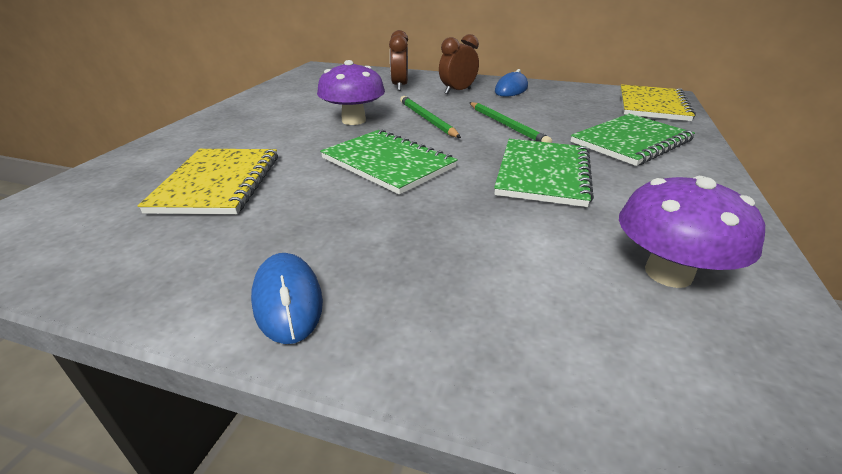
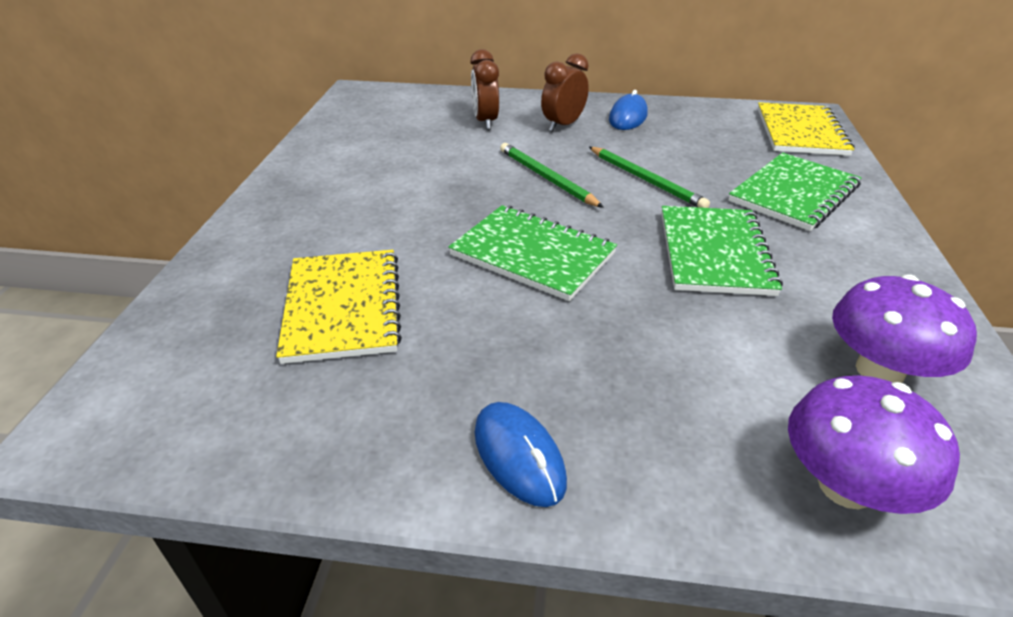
camera: 10 degrees left, 5 degrees up
purple mushroom [317,60,385,125] -> purple mushroom moved to [788,375,960,514]

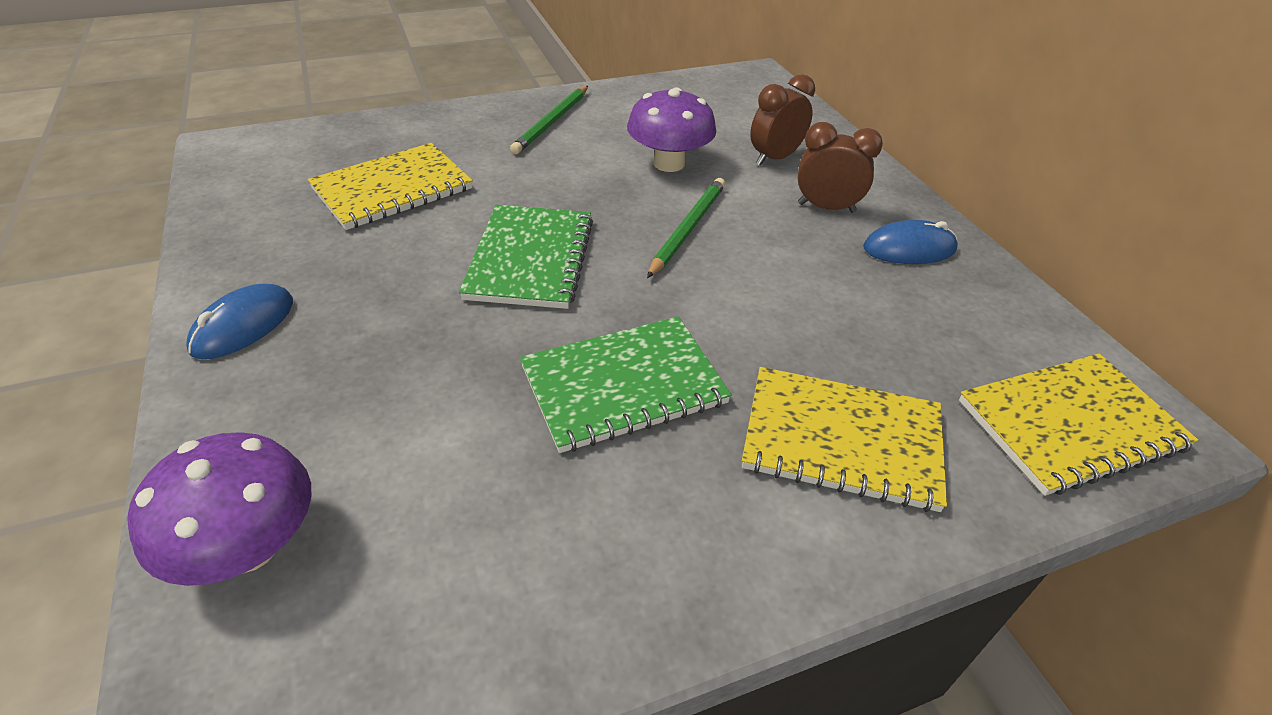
camera: 60 degrees right, 5 degrees up
green pencil [589,147,710,208] -> green pencil moved to [510,86,588,154]
green notebook [728,152,861,231] -> yellow notebook [742,367,947,512]
purple mushroom [832,275,977,383] -> purple mushroom moved to [627,88,716,172]

